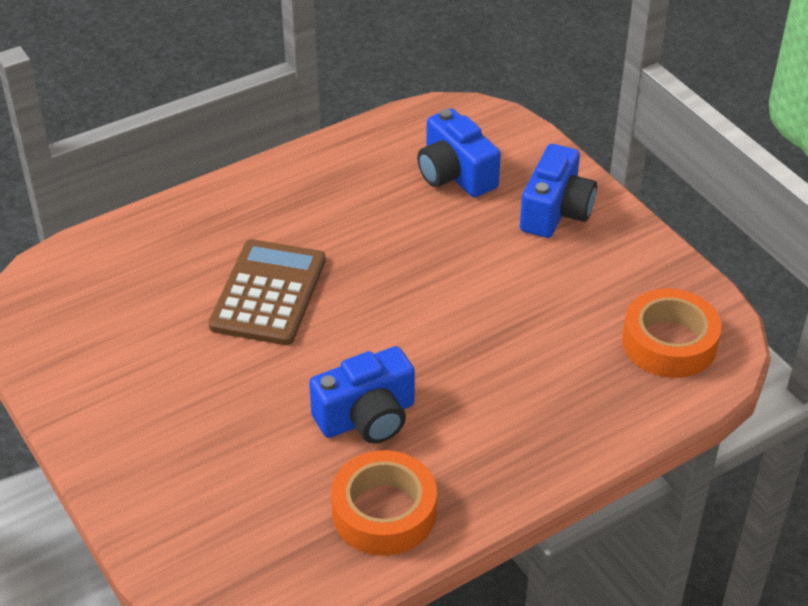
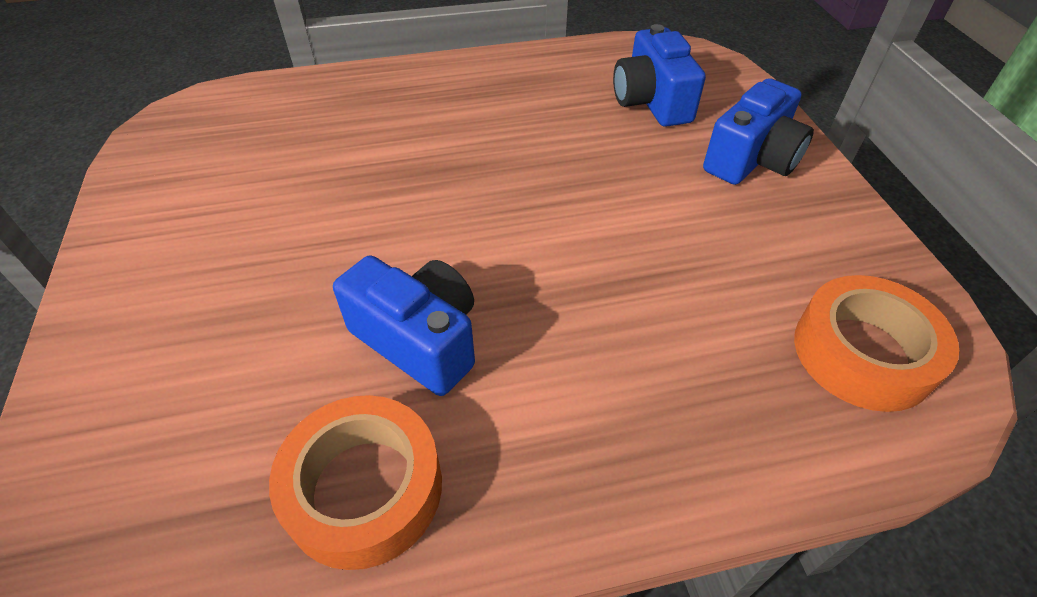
camera: 20 degrees right, 5 degrees up
brown calculator [209,239,326,345] -> none
blue camera [309,346,415,443] -> blue camera turned 135 degrees counterclockwise [333,255,475,396]

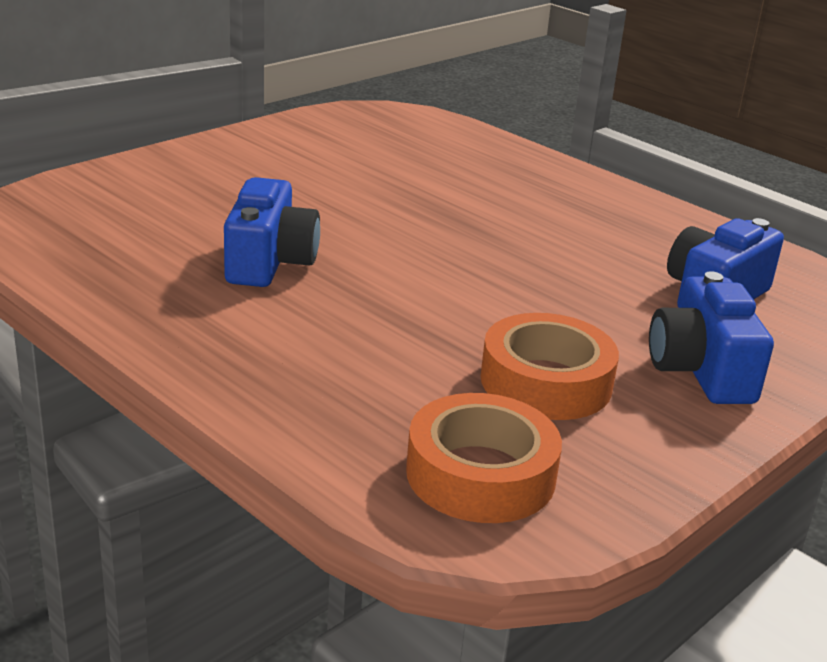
camera: 55 degrees right, 20 degrees down
orange tape [269,395,442,570] -> orange tape moved to [480,313,619,420]
blue camera [703,78,814,185] -> blue camera turned 75 degrees clockwise [649,271,774,404]

